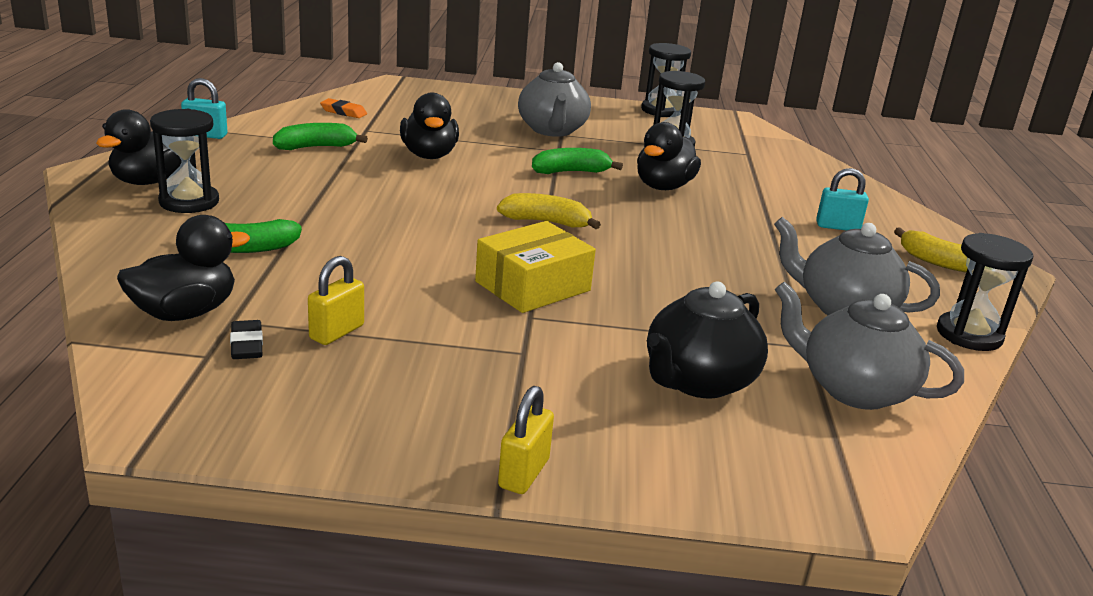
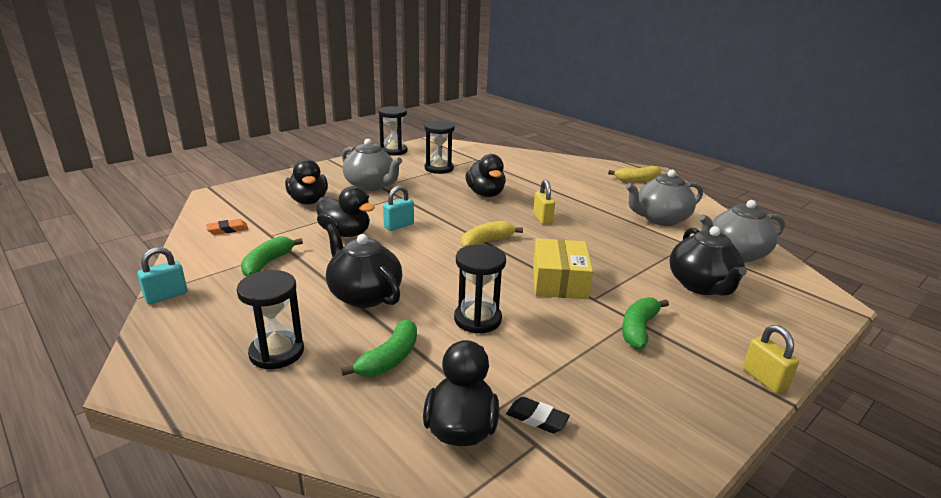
camera: 45 degrees left, 0 degrees up
black duck [96,109,182,185] -> black duck moved to [285,159,328,205]
yellow padlock [308,256,364,345] -> yellow padlock moved to [533,180,555,225]
green banana [532,148,623,174] -> green banana moved to [622,297,669,349]
turquoise padlock [816,168,869,231] -> turquoise padlock moved to [383,186,414,231]
black hourglass [937,233,1033,351] -> black hourglass moved to [454,244,506,334]
none -> black teapot [326,224,403,308]

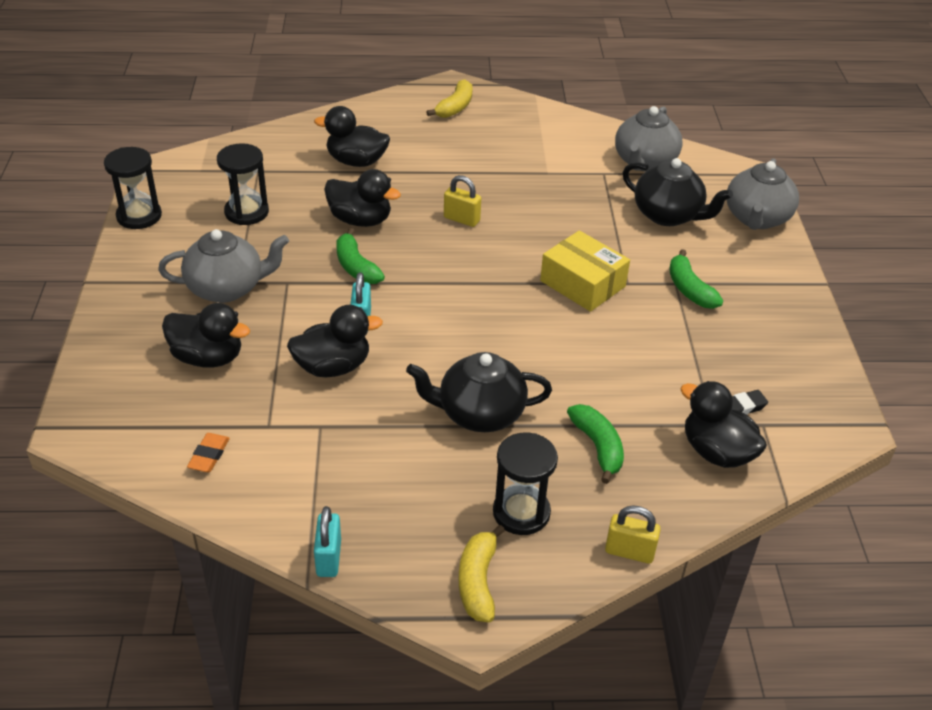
camera: 50 degrees left, 15 degrees up
green banana [241,236,303,277] -> green banana moved to [336,228,385,284]
black hourglass [454,244,506,334] -> none
yellow banana [461,221,523,247] -> yellow banana moved to [459,525,505,622]
grey teapot [626,170,703,226] -> grey teapot moved to [727,158,799,230]
yellow padlock [743,325,799,394] -> yellow padlock moved to [605,505,661,564]
none -> black duck [314,106,390,167]

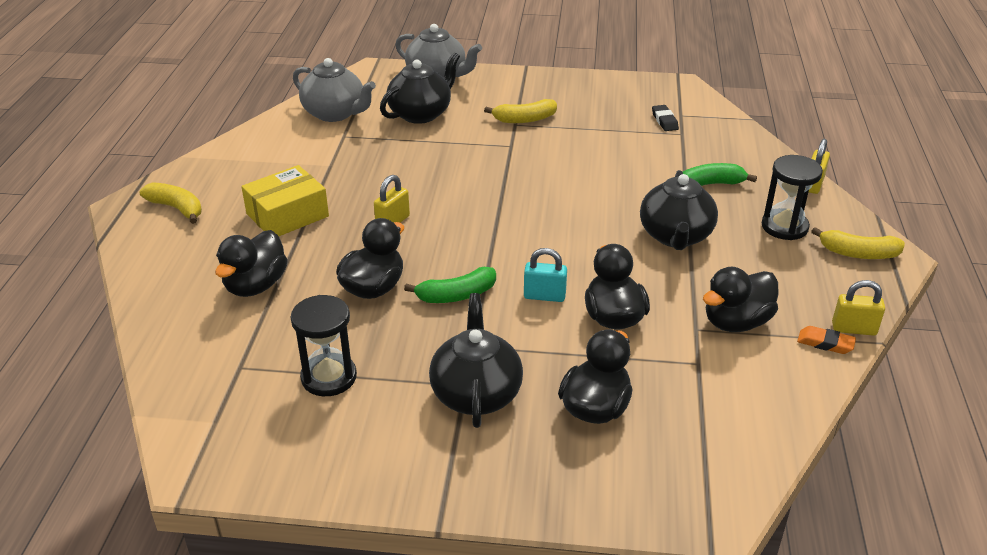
camera: 80 degrees left, 5 degrees down
black hourglass [104,147,162,229] -> none
grey teapot [158,229,289,303] -> black teapot [429,293,523,428]
orange eraser [187,433,230,472] -> orange eraser moved to [797,326,856,354]
turquoise padlock [314,506,341,577] -> yellow padlock [832,280,885,336]
yellow box [540,230,630,312] -> yellow box moved to [241,165,329,236]
green banana [669,249,723,309] -> yellow banana [484,99,557,123]
black duck [680,381,767,468] -> black duck moved to [703,267,779,332]

